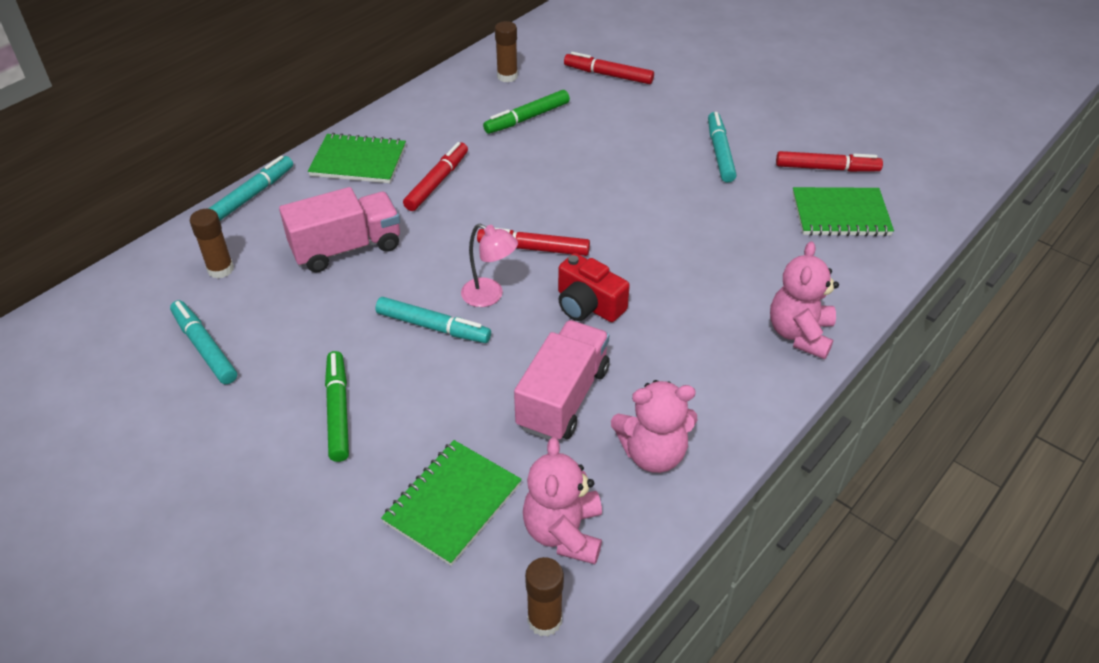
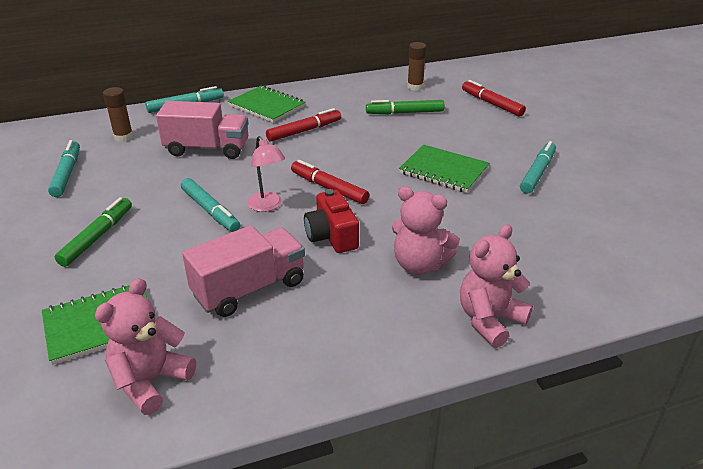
camera: 30 degrees right, 10 degrees down
brown glue stick [525,557,564,637] -> none
pink teddy bear [611,380,697,473] -> pink teddy bear moved to [392,186,460,274]
red marker [776,151,883,172] -> none
green notebook [793,187,894,236] -> green notebook moved to [399,145,489,193]

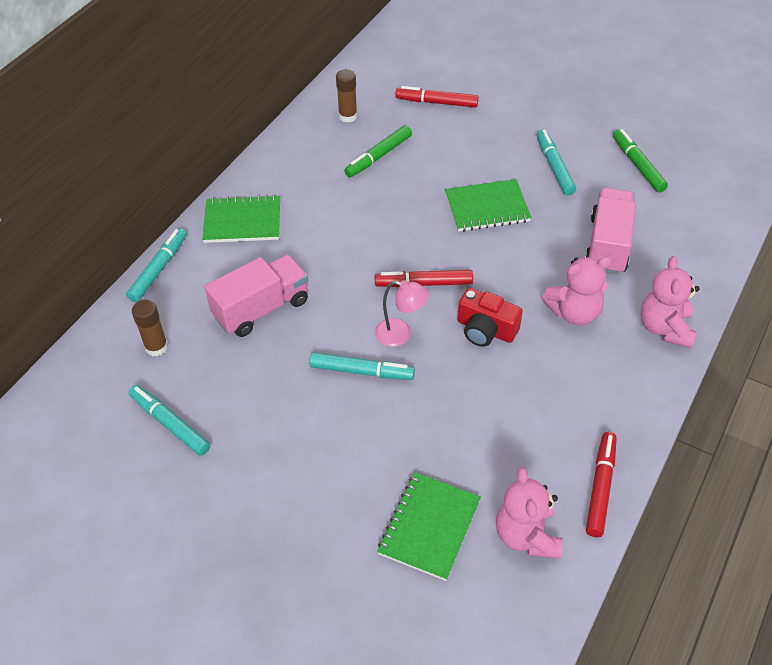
camera: 40 degrees left, 15 degrees up
green marker [55,197,132,267] -> green marker moved to [613,129,668,193]
pink truck [182,225,305,317] -> pink truck moved to [585,188,636,274]
red marker [266,108,341,142] -> red marker moved to [586,432,617,537]

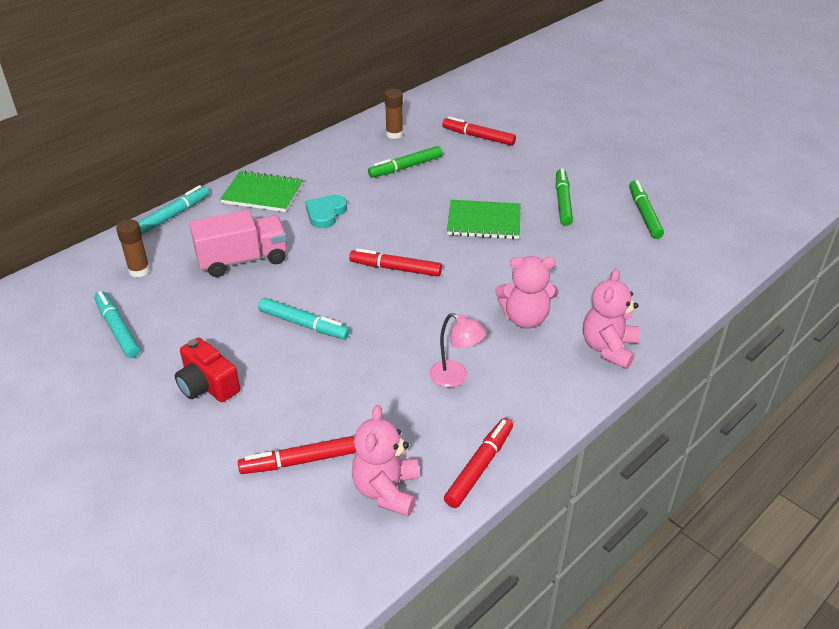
camera: 15 degrees right, 10 degrees down
pink lamp [375,280,429,347] -> pink lamp moved to [429,313,486,387]
green notebook [377,472,481,581] -> red marker [238,436,356,474]
red camera [457,288,523,347] -> red camera moved to [175,337,240,402]
turquoise marker [537,130,576,195] -> green marker [556,169,573,226]
pink truck [585,188,636,274] -> none
none -> turquoise heart [305,195,347,229]

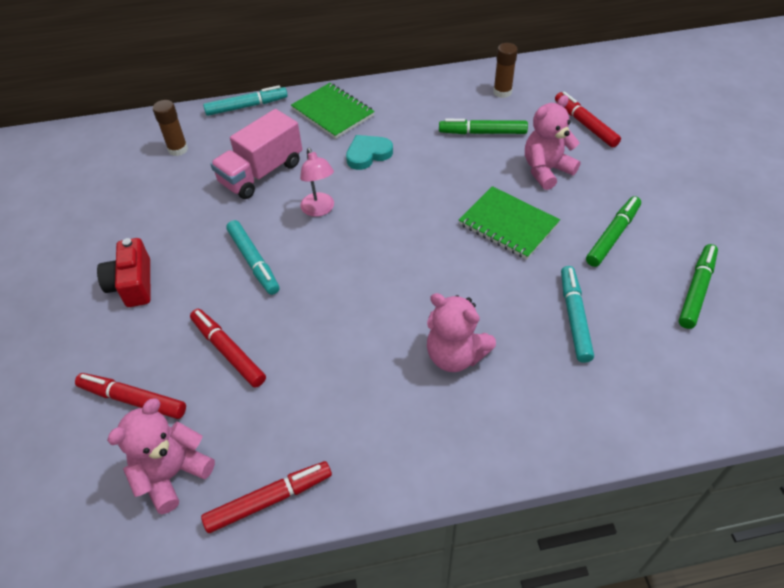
camera: 35 degrees right, 10 degrees up
turquoise marker [94,291,140,358] -> turquoise marker moved to [561,266,594,363]
pink truck [189,210,287,277] -> pink truck turned 120 degrees clockwise [210,109,302,199]
red marker [349,248,442,277] -> red marker moved to [190,309,266,388]
pink lamp [429,313,486,387] -> pink lamp moved to [300,148,334,217]
pink teddy bear [583,268,640,369] -> pink teddy bear moved to [525,95,581,190]

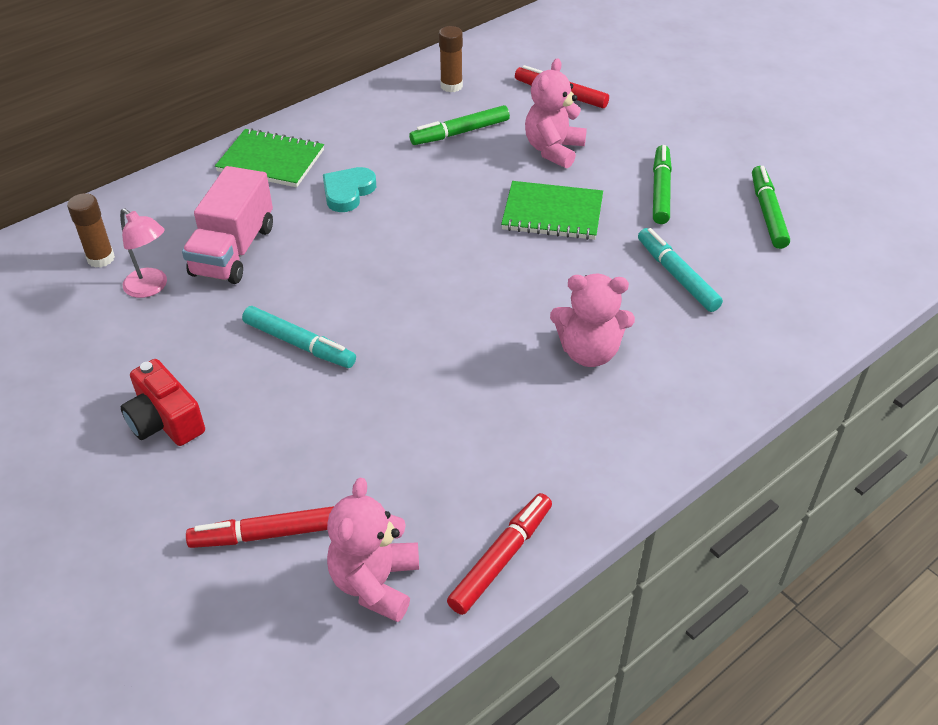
camera: 30 degrees left, 5 degrees down
red marker [190,309,266,388] -> none
turquoise marker [203,85,288,116] -> none
pink lamp [300,148,334,217] -> pink lamp moved to [120,208,167,298]

